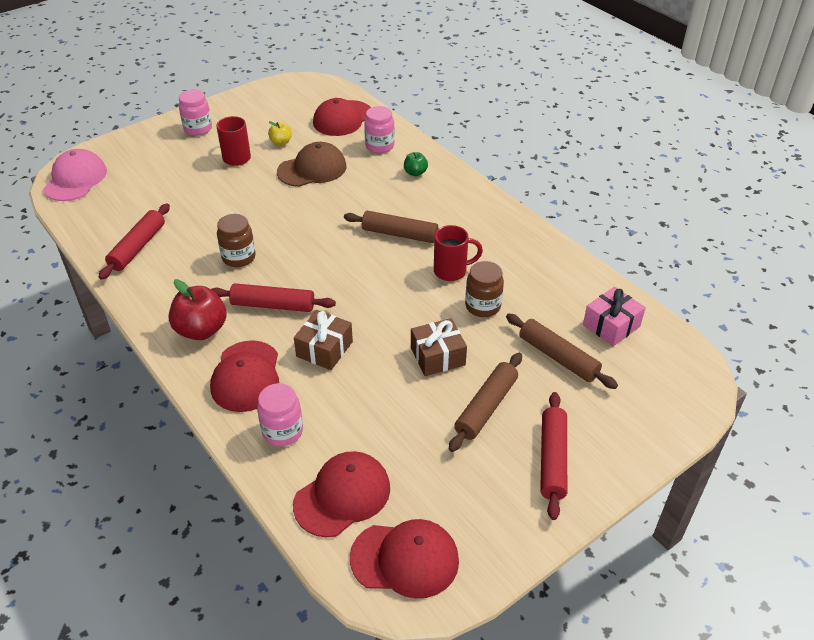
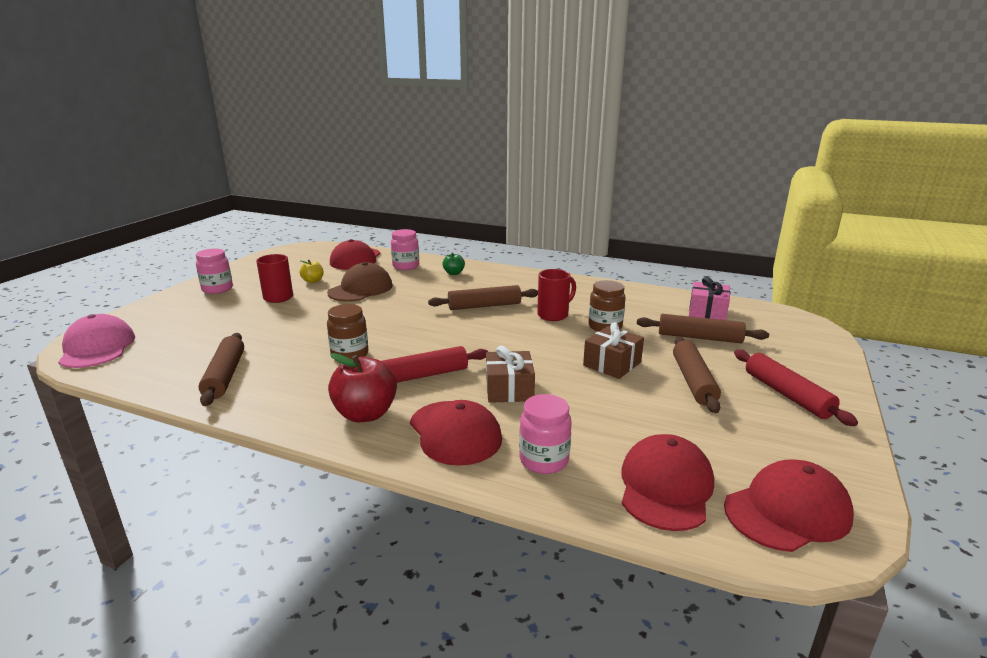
camera: 30 degrees left, 20 degrees down
red rolling pin [99,203,170,280] -> brown rolling pin [198,333,244,406]

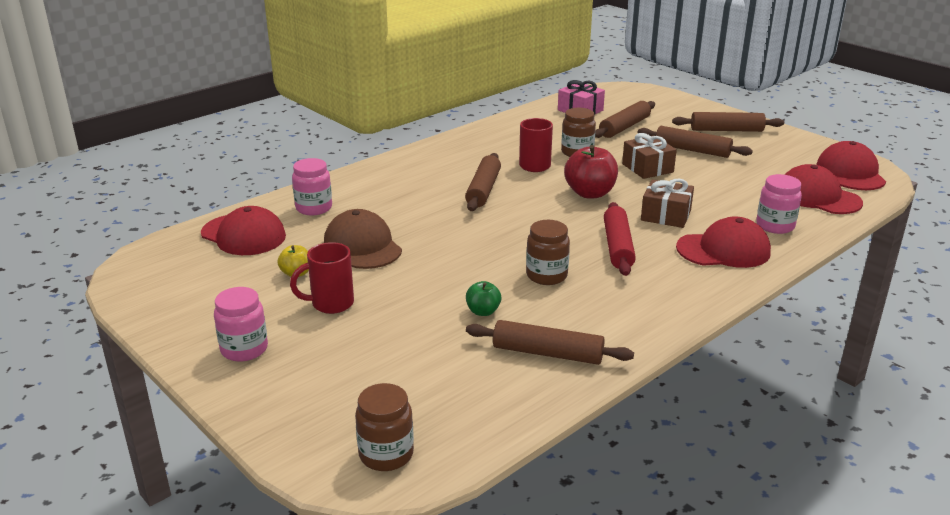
camera: 65 degrees left, 5 degrees up
pink cap [58,314,135,368] -> brown jar [355,383,414,471]
red apple [328,353,397,422] -> red apple moved to [564,145,618,198]
green apple [442,253,465,275] -> green apple moved to [466,281,501,316]
red rolling pin [734,350,858,426] -> brown rolling pin [672,112,784,132]

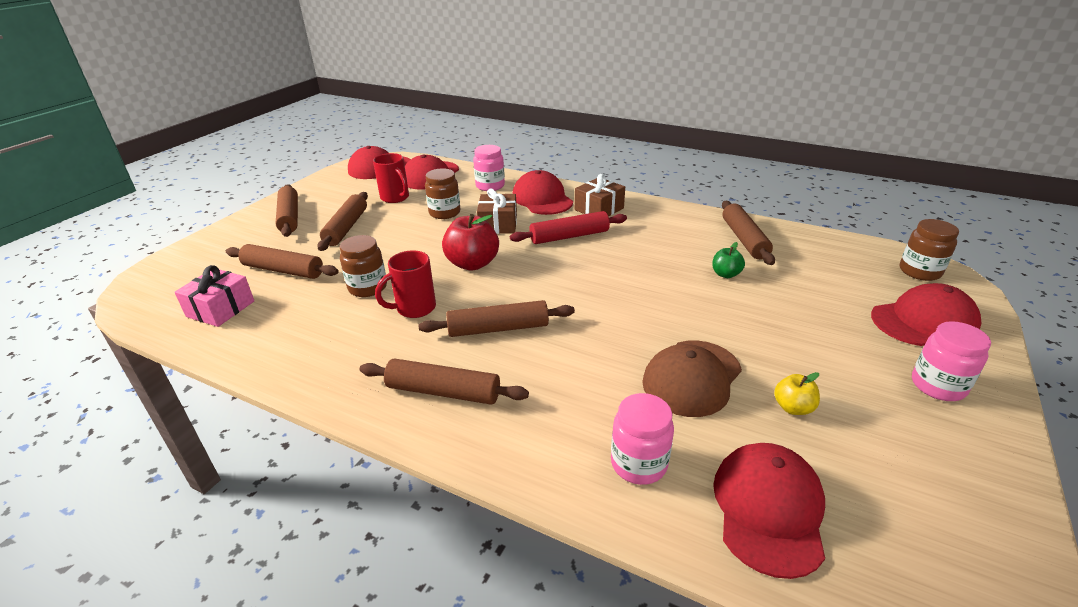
camera: 110 degrees left, 5 degrees up
red mug [290,242,354,314] -> red mug moved to [373,153,409,203]
brown jar [526,220,570,285] -> brown jar moved to [425,168,461,219]
brown gift [622,133,677,179] -> brown gift moved to [575,174,625,217]
none -> brown rolling pin [359,359,529,405]
none -> red cap [871,283,982,346]

